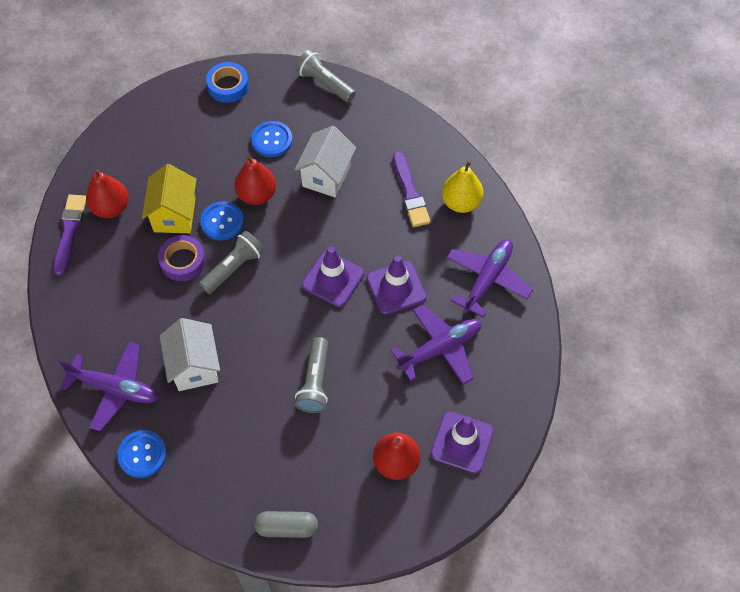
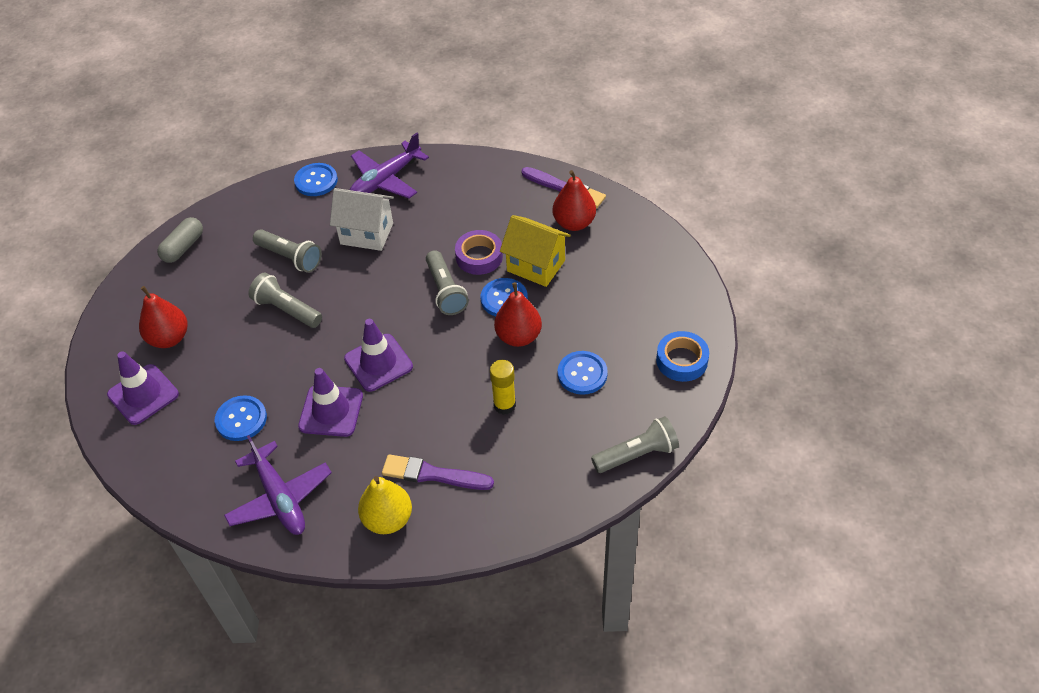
camera: 120 degrees right, 10 degrees down
white house [294,126,356,197] -> yellow glue stick [490,360,516,415]
purple plane [391,304,482,385] -> blue button [215,395,267,441]
none -> grey flashlight [253,229,322,273]

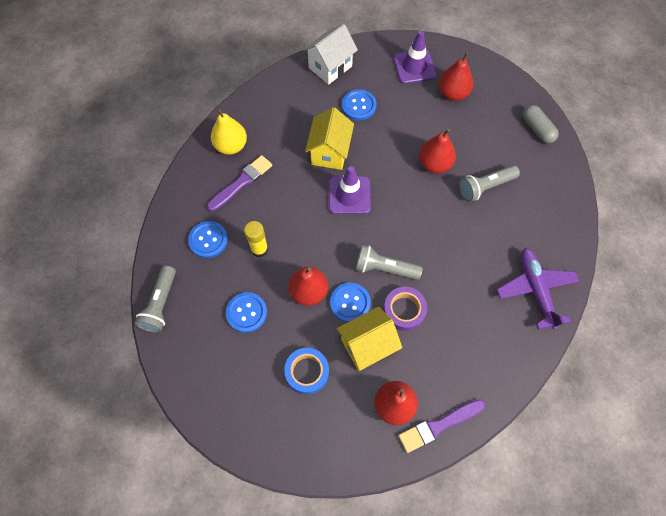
camera: 120 degrees right, 15 degrees up
purple plane [224,435,332,535] -> none
grey flashlight [248,273,322,328] -> red pear [419,129,456,173]
blue button [294,163,338,196] -> blue button moved to [188,221,228,258]
purple traffic cone [298,368,363,437] -> yellow house [305,107,354,170]
white house [330,188,394,251] -> white house moved to [303,24,358,85]
blue tape [656,331,709,382] -> blue tape moved to [284,348,329,394]

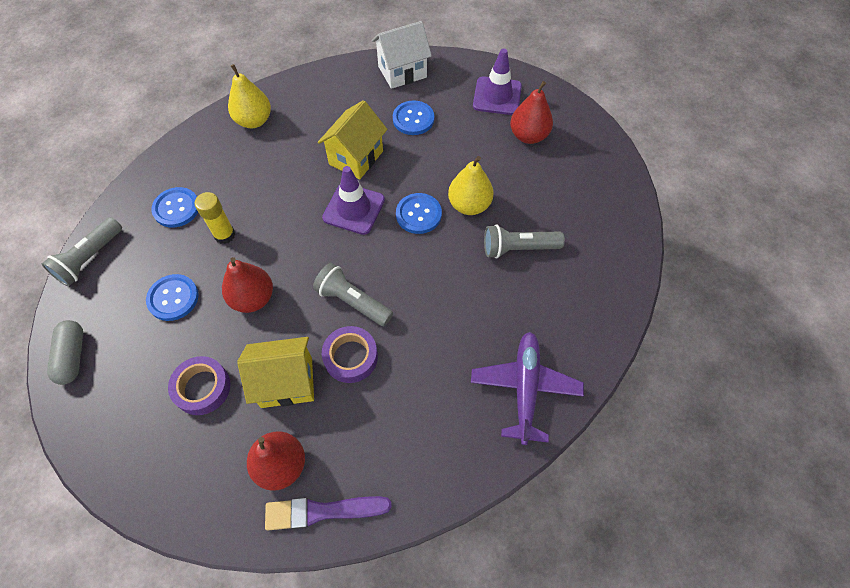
camera: 20 degrees right, 5 degrees down
purple brush [207,155,272,211] -> none
blue tape [284,348,329,394] -> purple tape [168,356,231,415]
blue button [330,283,371,322] -> blue button moved to [396,193,442,234]
red pear [419,129,456,173] -> yellow pear [448,156,494,215]
grey capsule [523,105,559,144] -> grey capsule moved to [47,320,83,385]

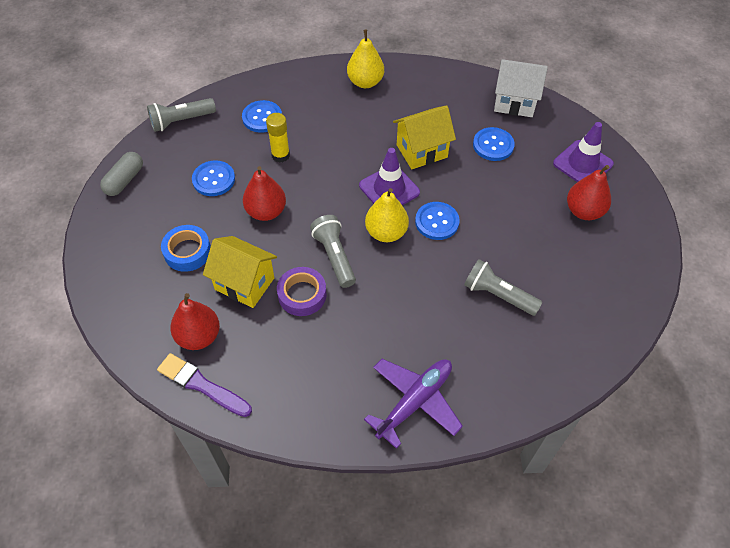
camera: 35 degrees right, 5 degrees down
purple tape [168,356,231,415] -> blue tape [161,225,211,272]
yellow pear [448,156,494,215] -> yellow pear moved to [365,188,409,242]

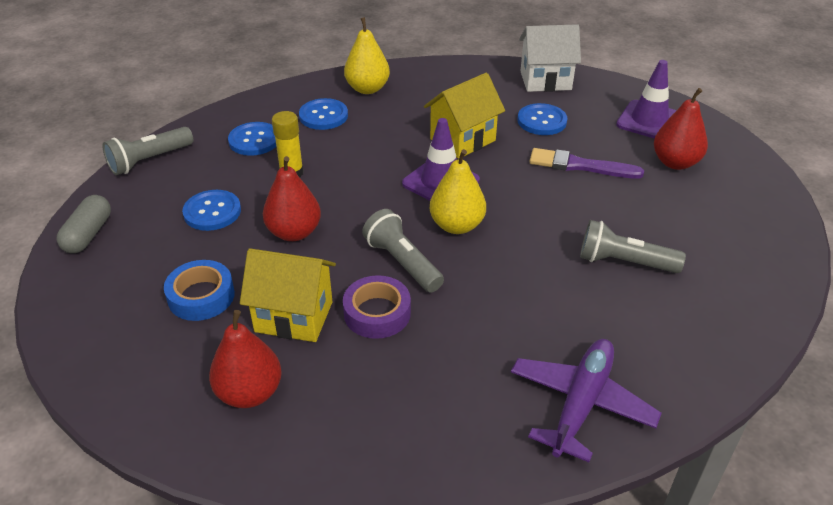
camera: 15 degrees left, 15 degrees down
purple brush [157,353,252,417] -> purple brush moved to [529,148,644,179]
blue button [415,202,460,240] -> blue button moved to [299,98,348,130]

